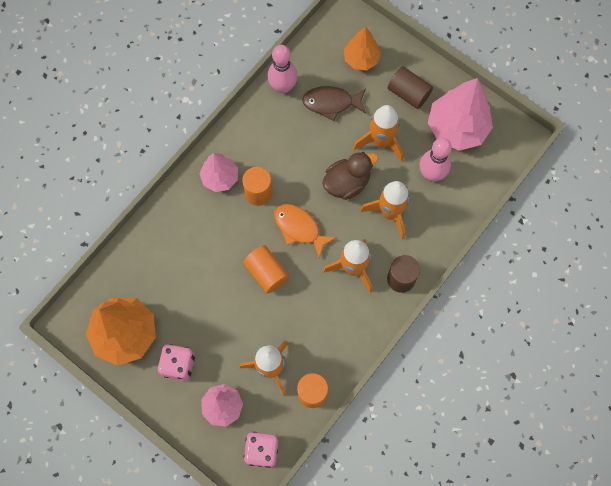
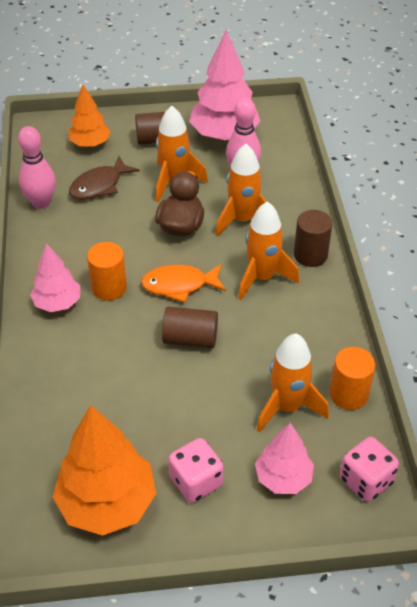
camera: 45 degrees left, 25 degrees down
orange cylinder [243,245,289,293] -> brown cylinder [162,306,218,348]

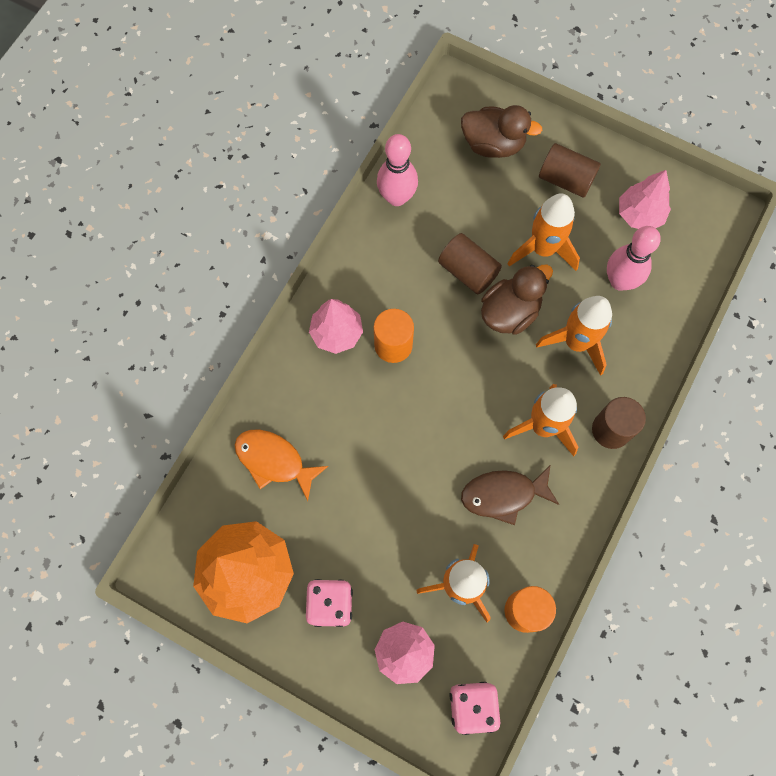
camera: 35 degrees right, 25 degrees up
orange tree [68,85,111,147] -> brown duck [461,105,542,158]
brown fish [69,156,140,200] -> brown fish moved to [461,466,559,525]
orange fish [141,264,226,302] -> orange fish moved to [235,429,328,501]
brown cylinder [162,306,218,348] -> brown cylinder moved to [438,233,502,294]
pink tree [189,30,261,140] -> pink tree [619,170,671,229], size x0.59

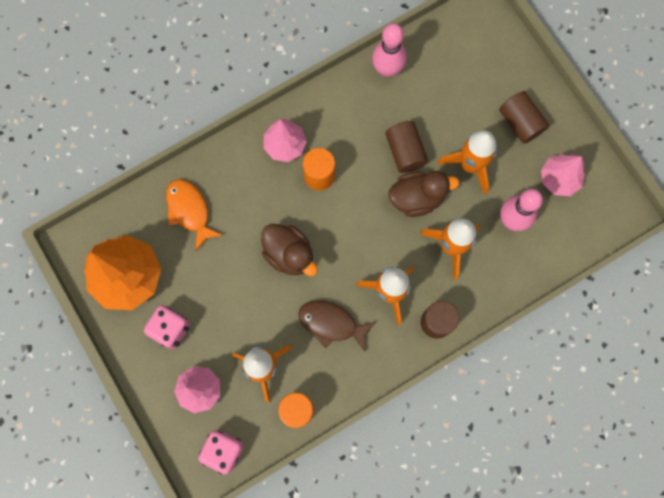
camera: 30 degrees right, 5 degrees up
brown duck [461,105,542,158] -> brown duck moved to [261,224,318,276]

